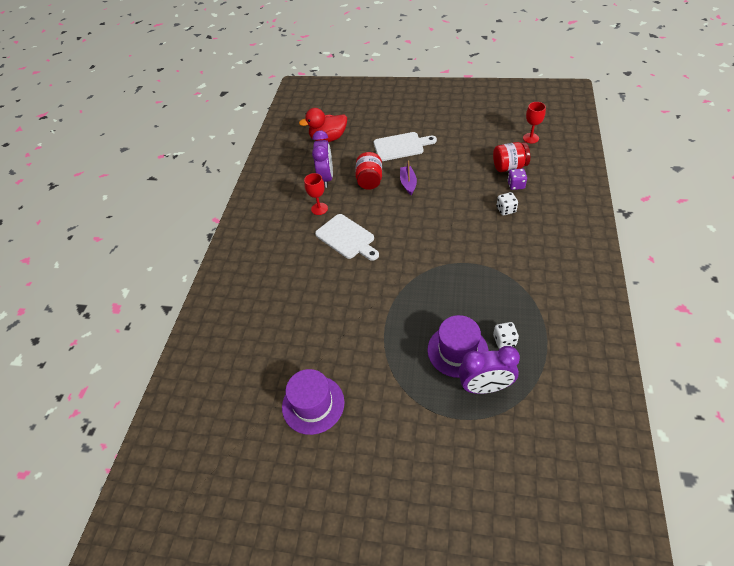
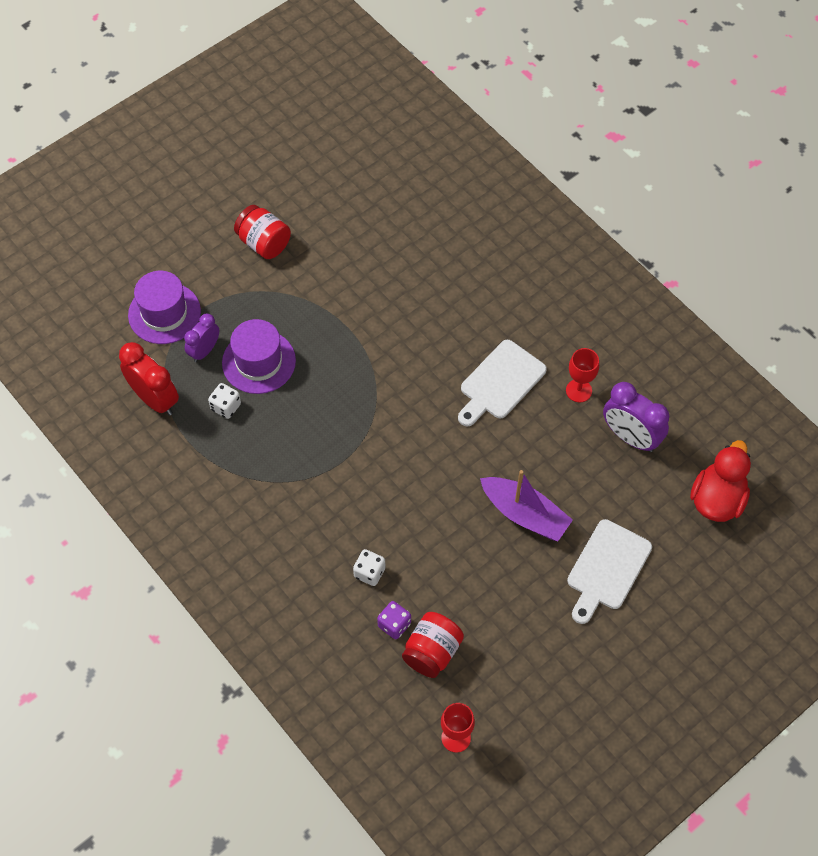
camera: 125 degrees right, 10 degrees up
purple hat [282,369,344,435] -> purple hat moved to [128,271,201,344]
white cutting board [315,214,379,261] -> white cutting board turned 45 degrees counterclockwise [458,340,547,427]
red jar [355,152,382,190] -> red jar moved to [234,205,291,259]
purple boat [400,160,417,195] -> purple boat [480,470,573,541], size x1.57
purple clock [458,346,520,394] -> purple clock [184,314,219,362], size x0.63
none -> red clock [119,342,179,416]

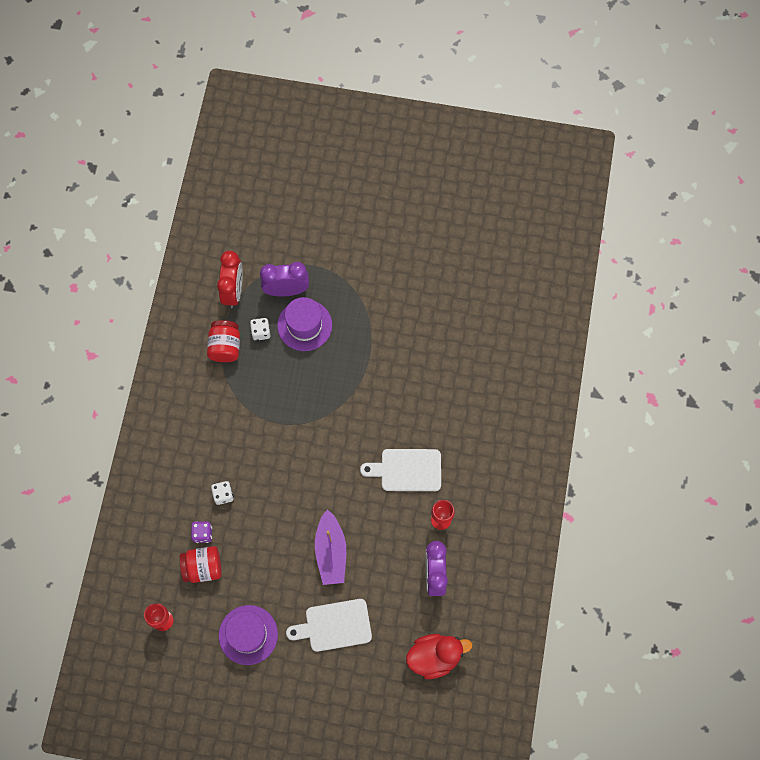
camera: 50 degrees right, 10 degrees up
purple hat [128,271,201,344] -> purple hat moved to [219,605,278,665]
purple clock [184,314,219,362] -> purple clock [260,262,309,297], size x1.58
red jar [234,205,291,259] -> red jar moved to [207,320,240,362]

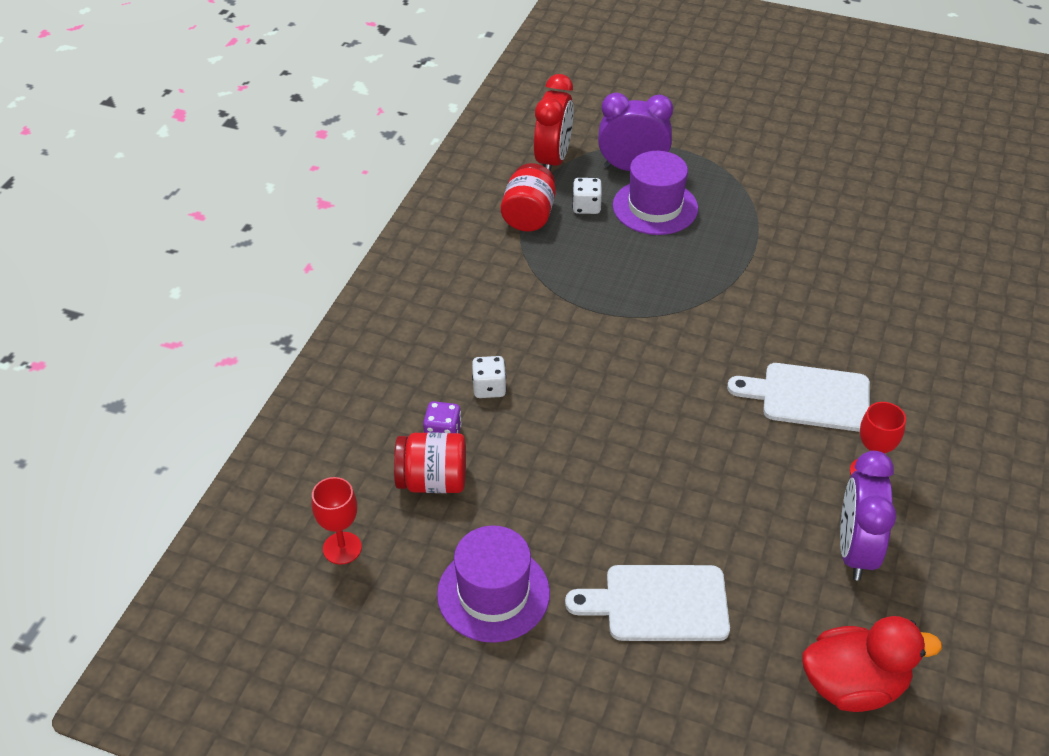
camera: 10 degrees right, 25 degrees down
purple boat [315,509,346,585] -> none

